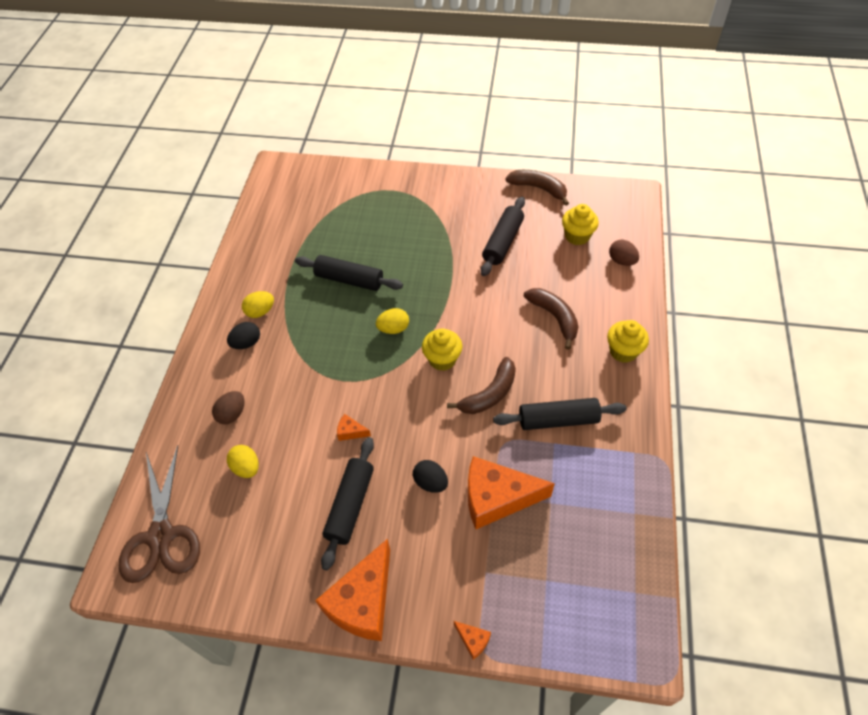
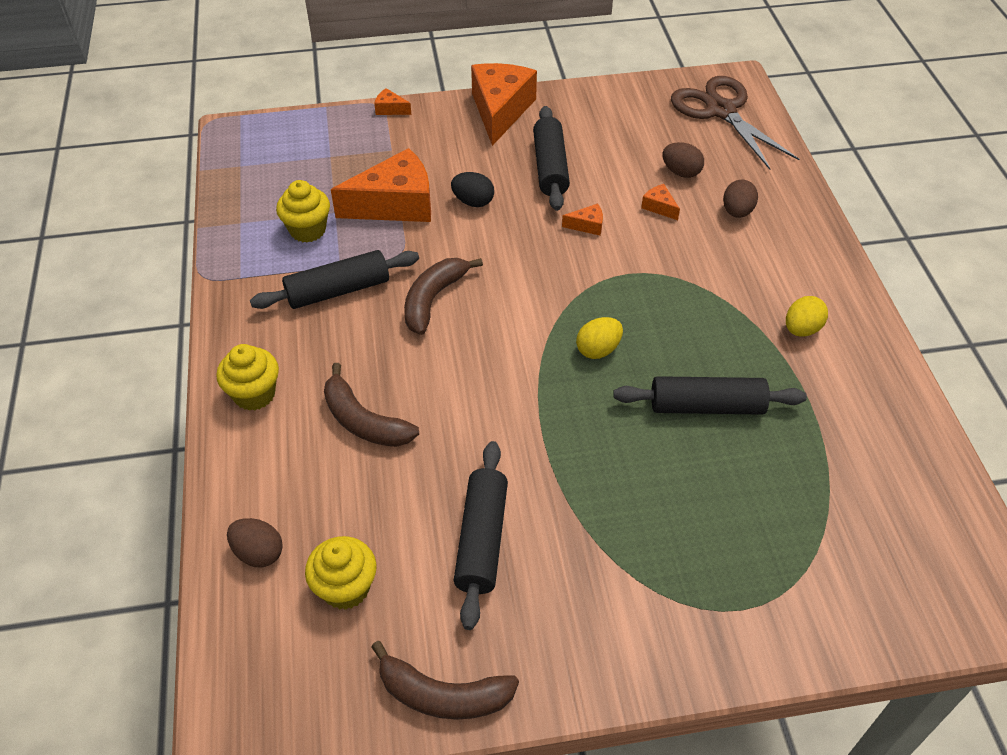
camera: 160 degrees right, 5 degrees down
black egg [227,322,260,349] -> none
yellow egg [227,445,259,478] -> brown egg [662,142,704,178]
yellow cupcake [422,328,462,371] -> yellow cupcake moved to [276,180,330,243]
none -> orange cheese [641,184,680,220]

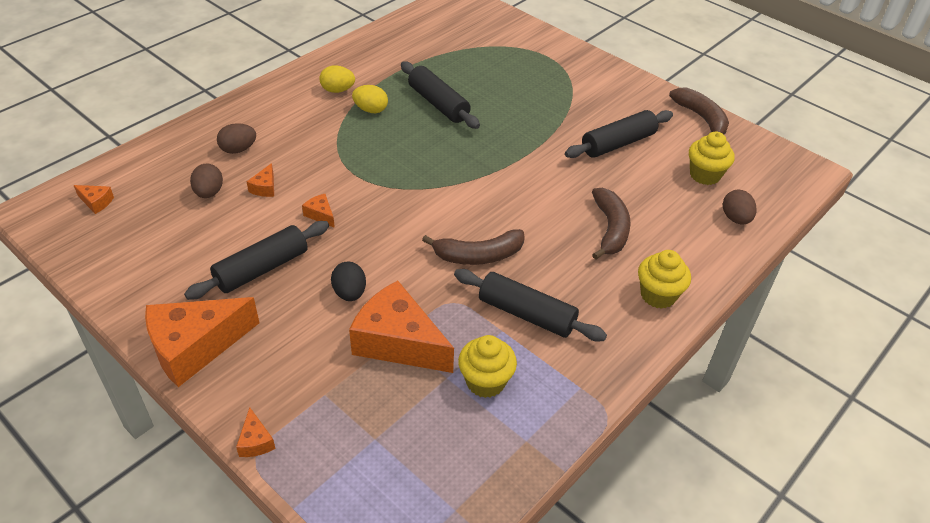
camera: 130 degrees left, 5 degrees down
yellow egg [576,317,623,359] -> yellow egg moved to [352,85,388,113]
brown scissors [671,76,799,170] -> orange cheese [74,185,114,214]

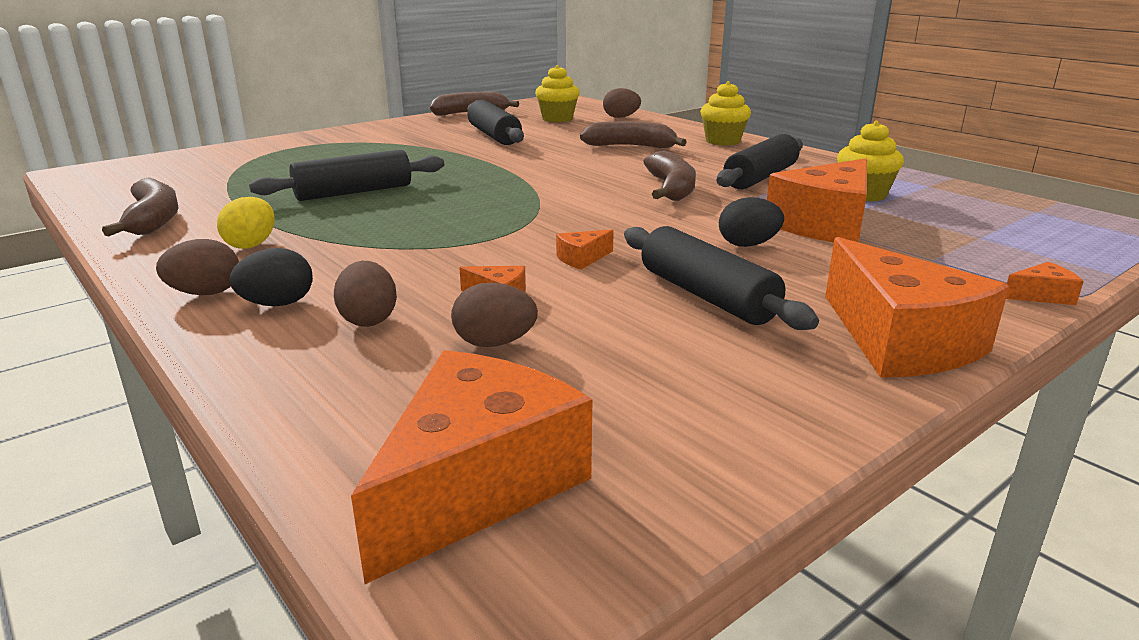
camera: 80 degrees left, 20 degrees down
orange cheese [74,185,114,214] -> orange cheese [351,350,592,584], size x2.43
yellow egg [352,85,388,113] -> none
none -> brown banana [102,177,179,236]
none -> brown egg [156,239,239,295]
none -> black egg [229,248,313,306]

